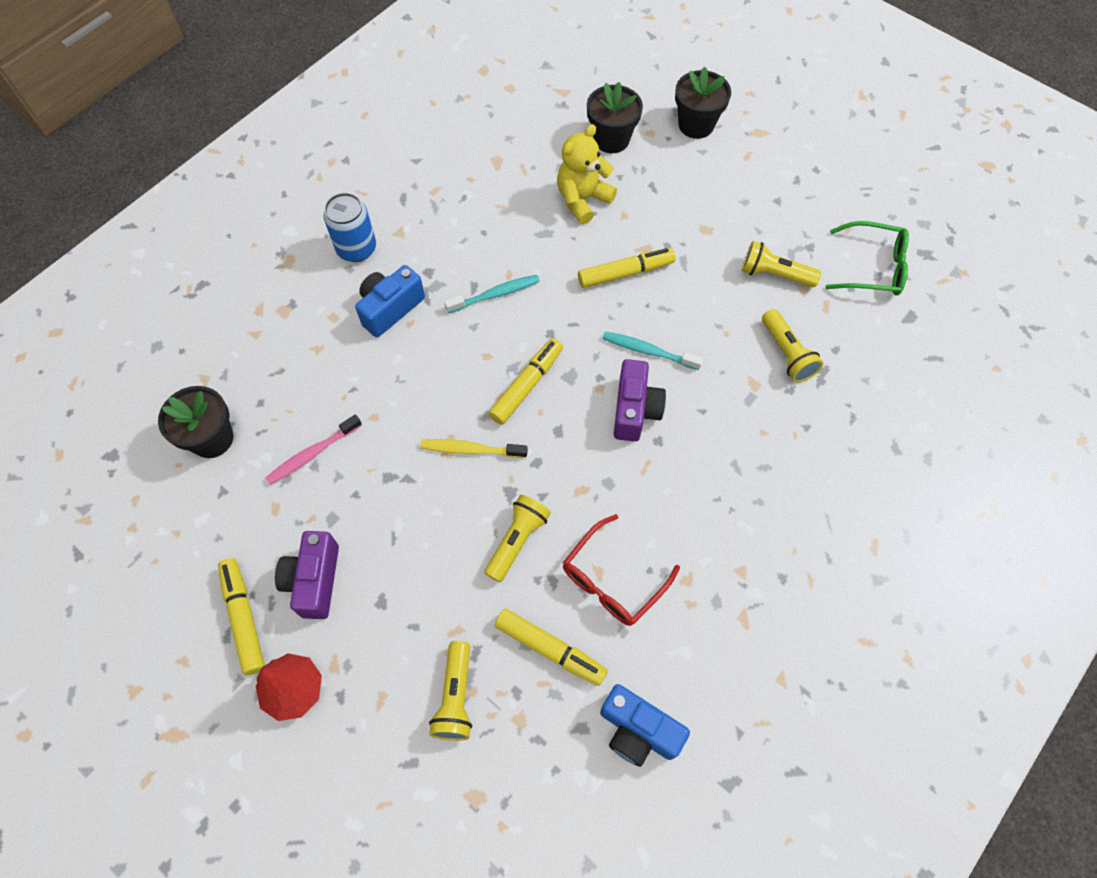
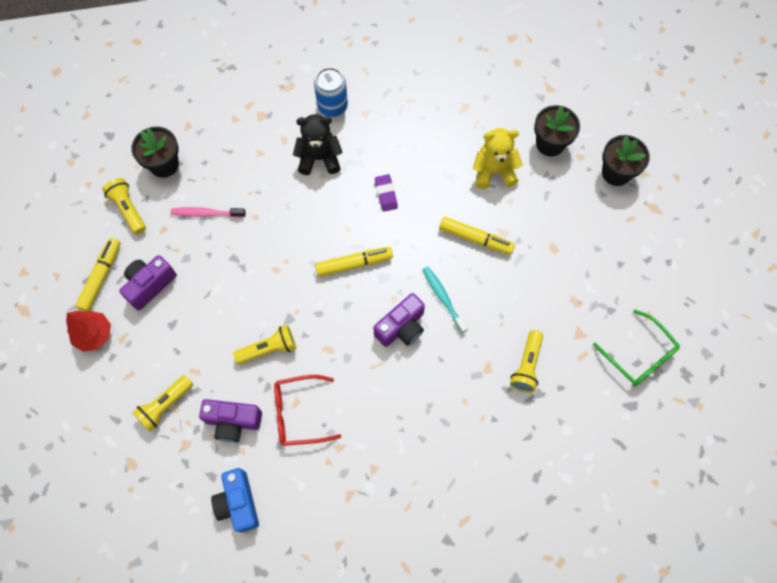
camera: 40 degrees right, 5 degrees up
blue camera [355,265,425,337] -> black teddy bear [293,114,343,175]
yellow toothbrush [420,439,528,458] -> none
turquoise toothbrush [444,275,540,313] -> purple eraser [375,174,398,212]
yellow marker [495,608,608,686] -> purple camera [199,399,262,442]
yellow flashlight [742,241,821,287] -> yellow flashlight moved to [102,178,146,234]

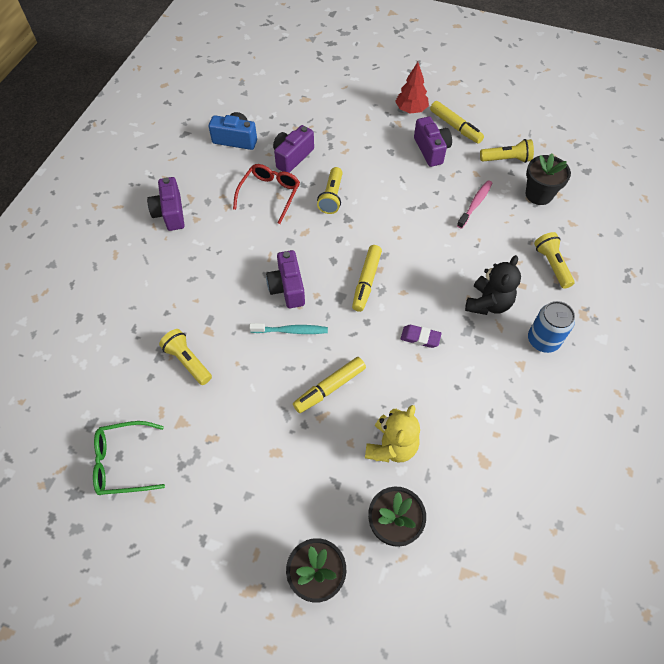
camera: 120 degrees right, 10 degrees down
yellow flashlight [132,375,193,431] -> yellow flashlight moved to [534,232,575,289]
none -> purple camera [147,177,184,231]

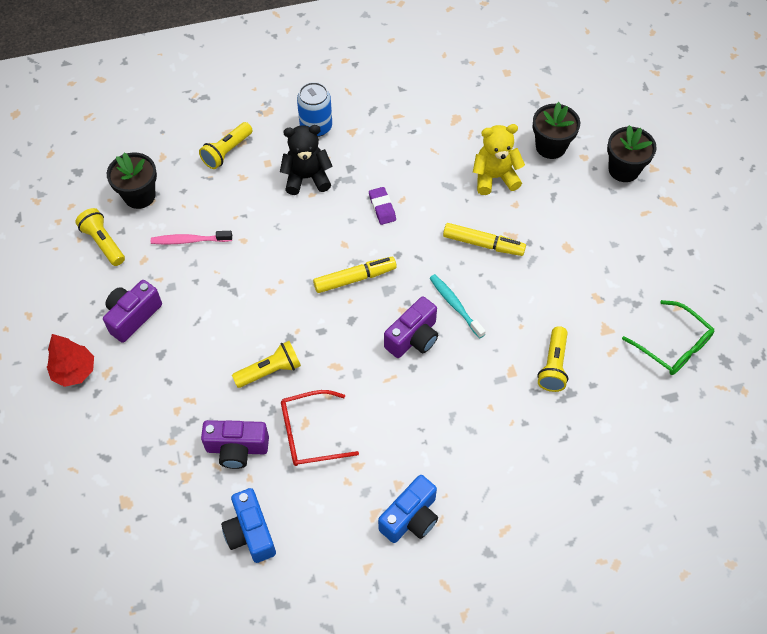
camera: 125 degrees left, 0 degrees up
purple camera [147,177,184,231] -> blue camera [378,475,438,543]
yellow marker [430,101,484,144] -> none

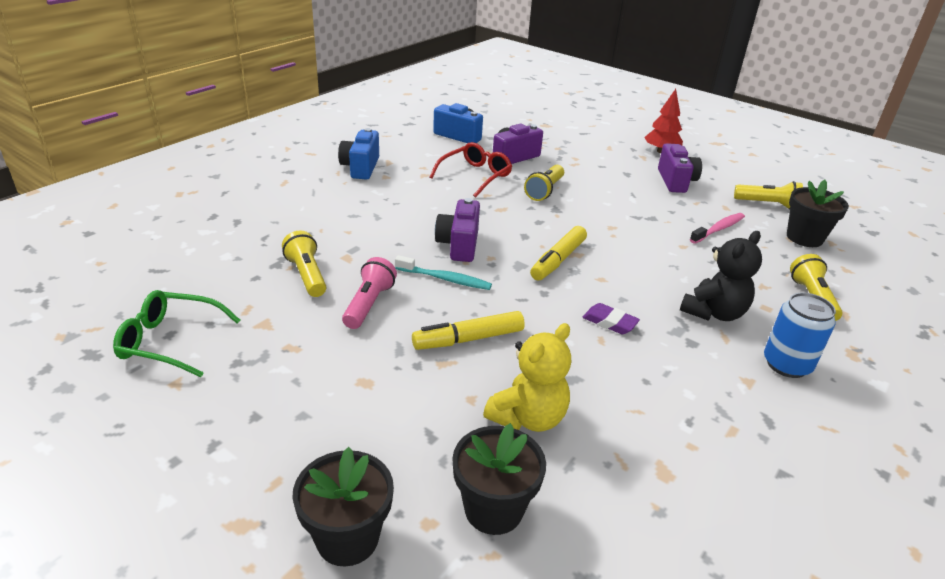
camera: 140 degrees right, 25 degrees down
none -> pink flashlight [342,257,397,329]

